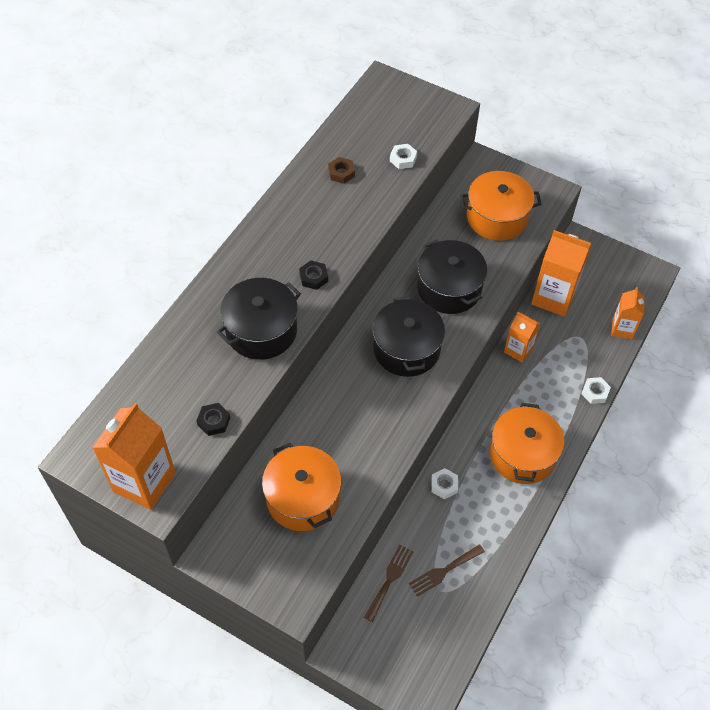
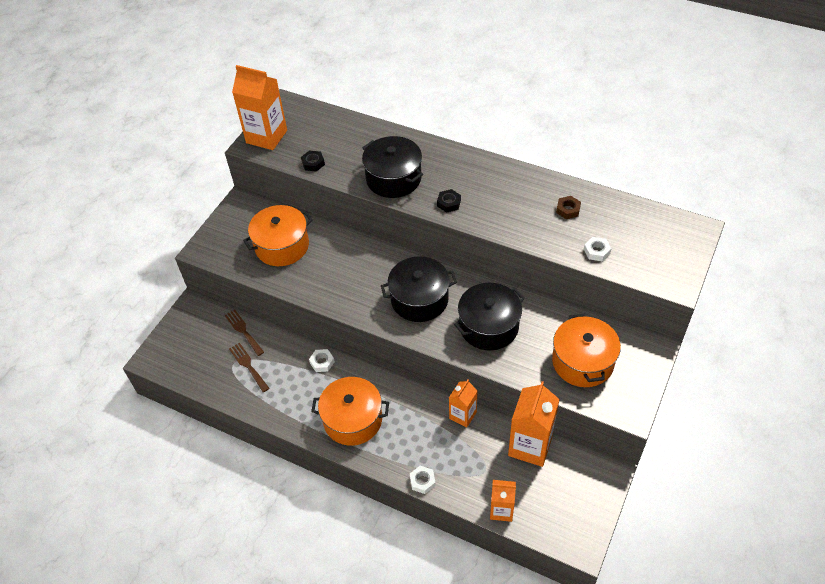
camera: 90 degrees right, 5 degrees down
brown fork [364,545,413,622] -> brown fork turned 150 degrees counterclockwise [225,310,264,356]

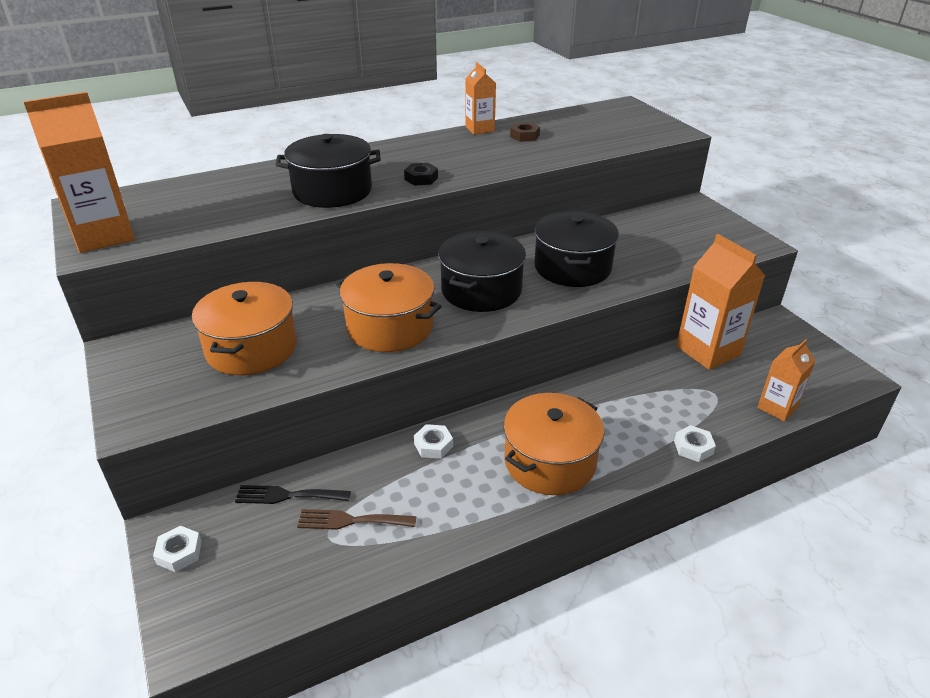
camera: 55 degrees left, 15 degrees down
brown fork [225,310,264,356] -> black fork [235,485,351,504]
black nut [301,150,325,172] -> none
orange carton [449,379,477,428] -> orange carton moved to [465,62,496,134]
orange pot [552,314,621,387] -> orange pot moved to [336,263,442,352]
white nut [584,237,611,261] -> white nut moved to [153,526,202,572]

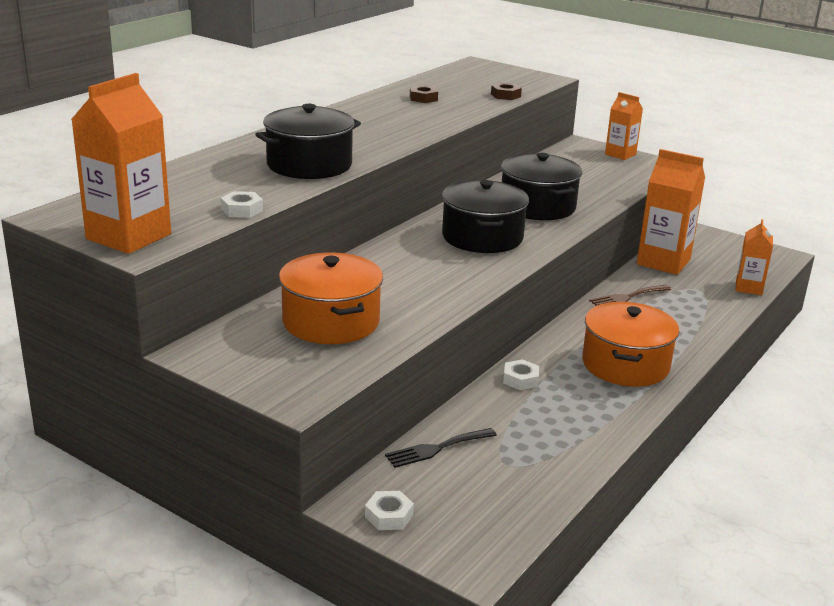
camera: 30 degrees left, 10 degrees down
brown fork [297,509,416,530] -> brown fork moved to [589,285,671,306]
orange pot [336,263,442,352] -> none
black nut [404,163,438,186] -> none
orange carton [465,62,496,134] -> orange carton moved to [605,92,643,160]
white nut [674,425,716,462] -> white nut moved to [221,191,263,218]
none -> brown nut [491,82,522,100]

